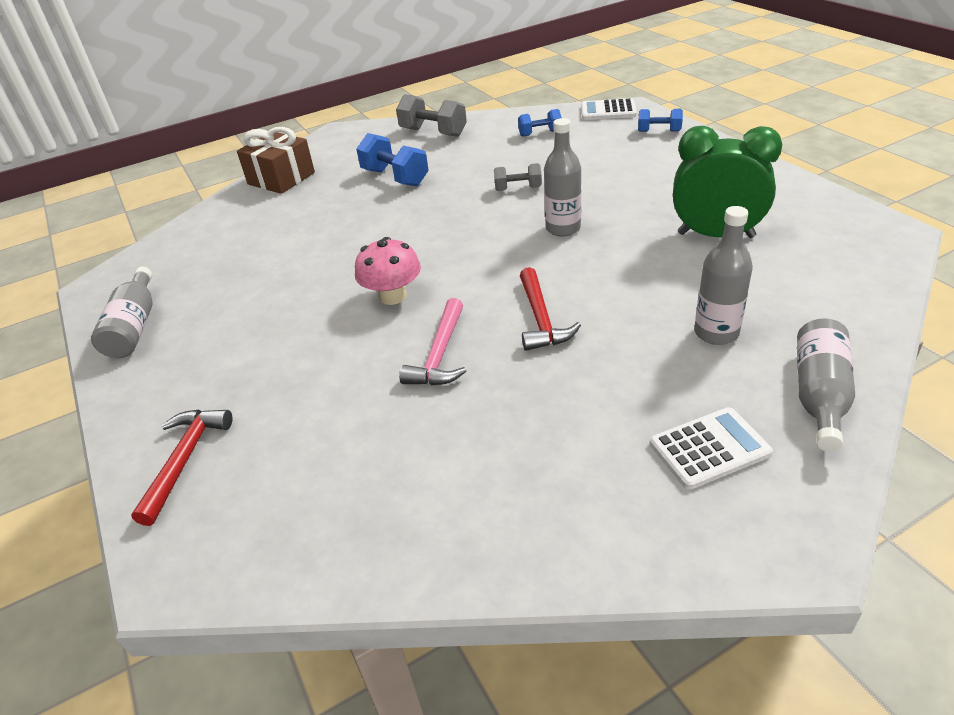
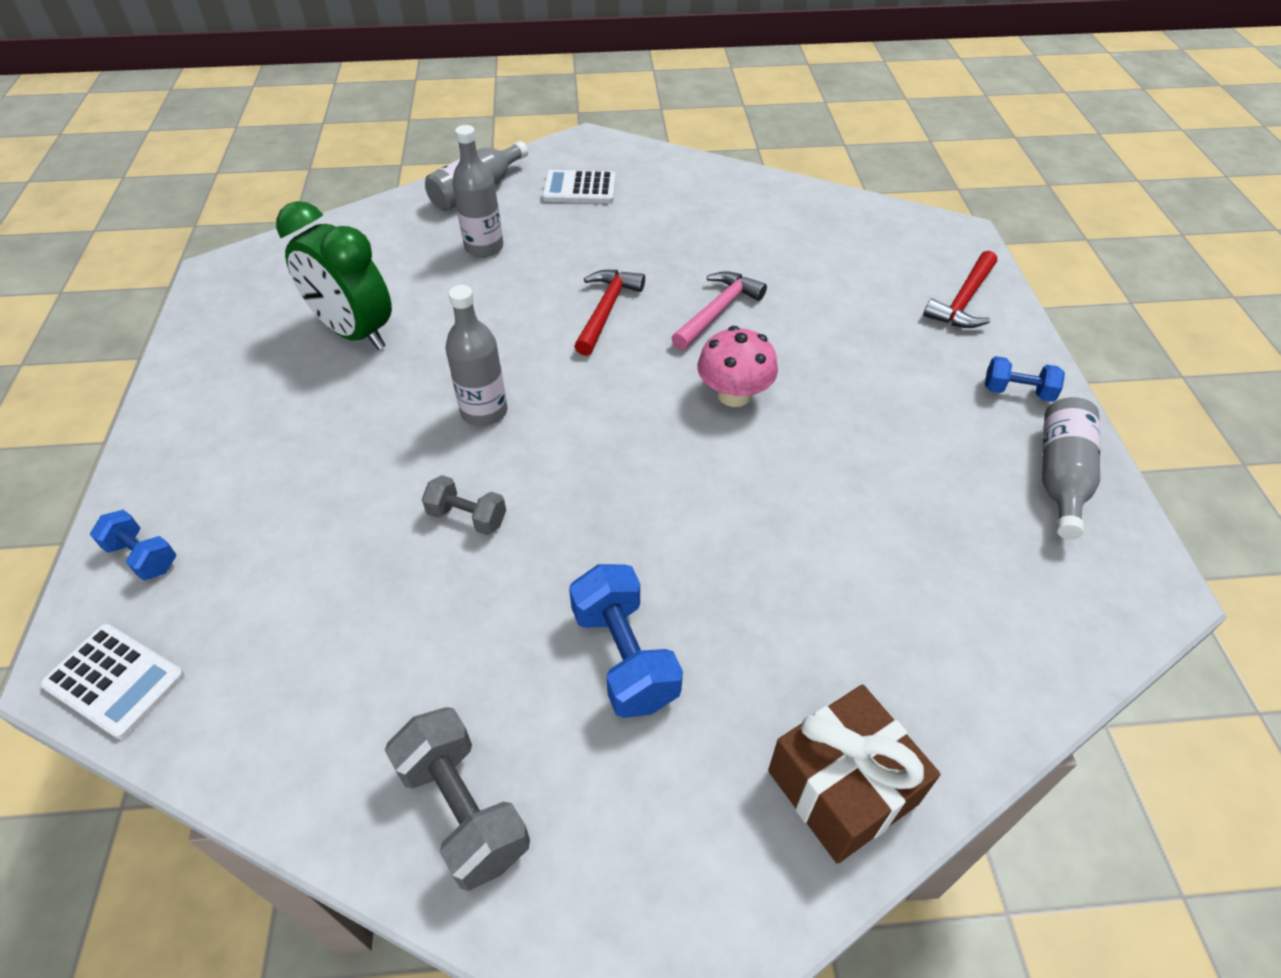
camera: 160 degrees left, 10 degrees up
blue dumbbell [518,109,562,137] -> blue dumbbell moved to [985,356,1065,402]

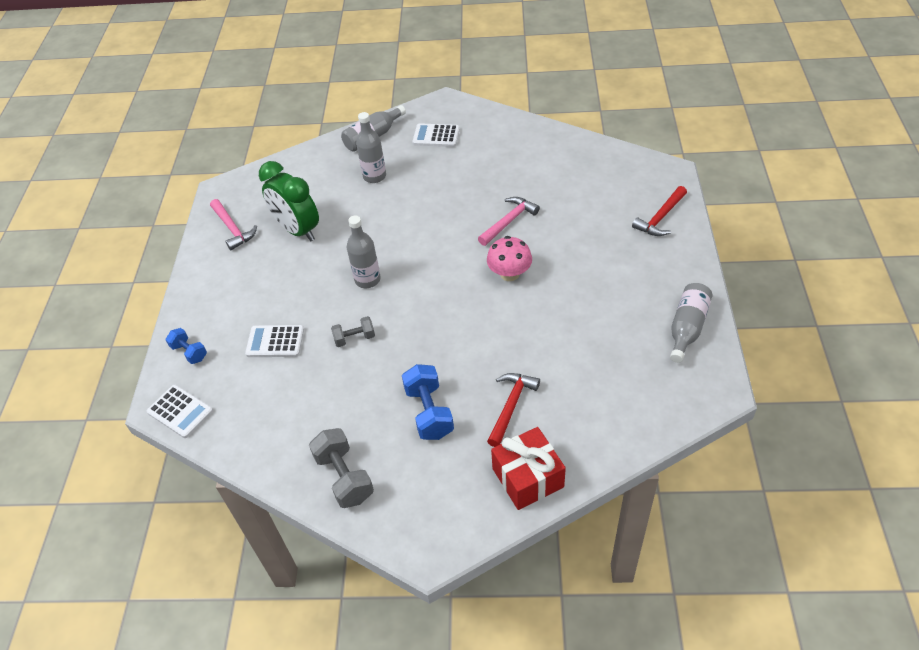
camera: 10 degrees right, 0 degrees up
grey dumbbell [422,475,506,535] -> grey dumbbell turned 45 degrees counterclockwise [331,316,375,347]
red hammer [574,270,645,356] -> red hammer moved to [487,373,540,447]
brown gift [768,684,940,864] -> red gift [491,427,566,510]
blue dumbbell [985,356,1065,402] -> none
none -> pink hammer [210,199,257,250]
none -> white calculator [245,325,304,357]

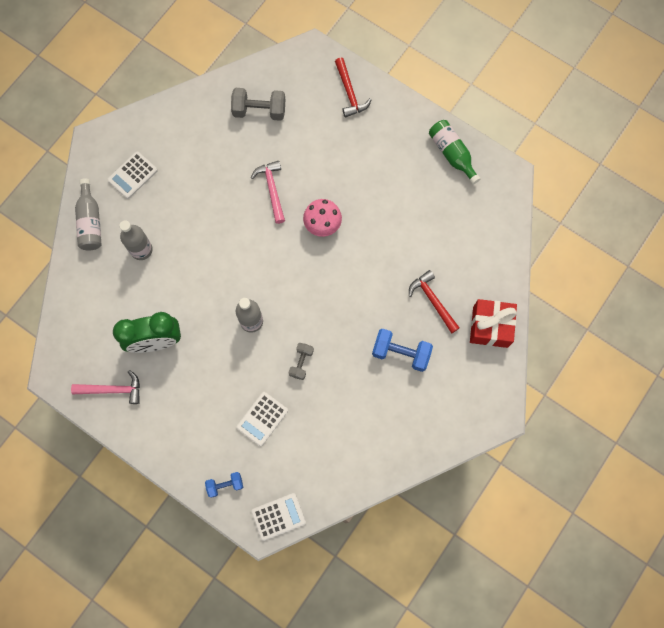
camera: 60 degrees left, 25 degrees up
grey dumbbell [309,428,374,508] -> grey dumbbell moved to [231,88,286,121]
grey bottle [670,283,713,363] -> green bottle [429,120,481,184]

